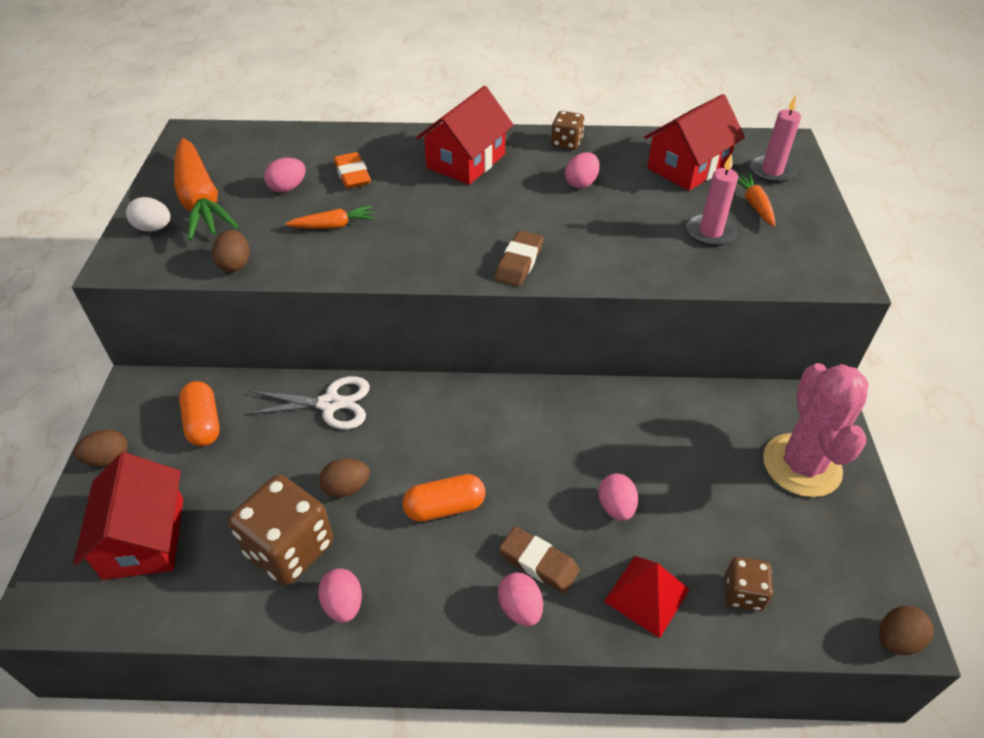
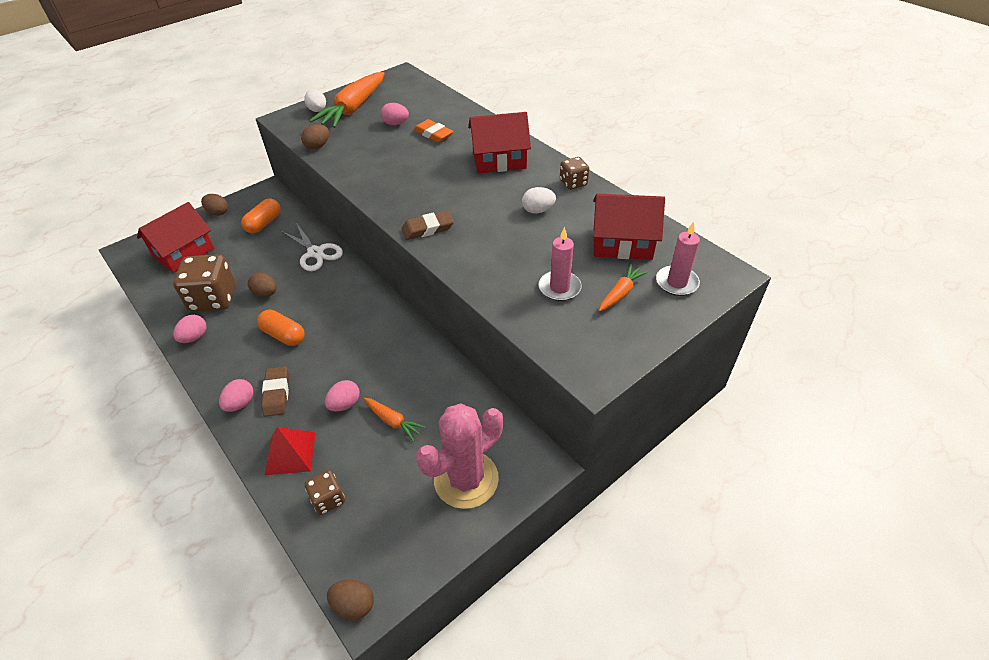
camera: 50 degrees right, 0 degrees up
orange carrot [285,205,376,229] -> orange carrot moved to [363,398,426,441]
orange eraser [334,152,371,189] -> orange eraser turned 75 degrees counterclockwise [414,119,454,142]
pink egg [565,152,600,189] -> white egg [522,187,556,214]

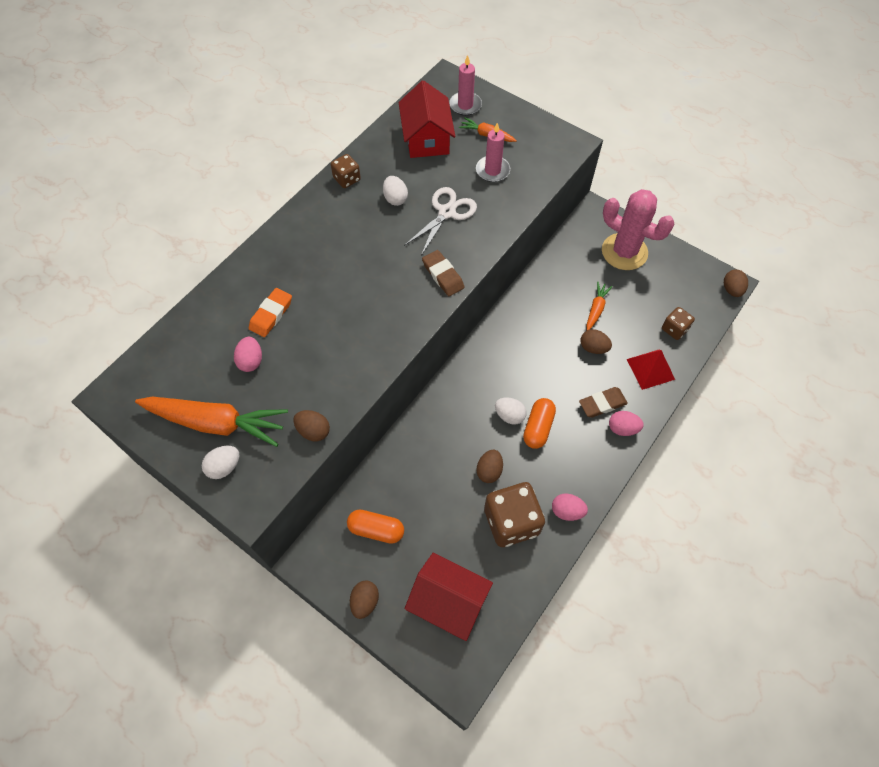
camera: 105 degrees left, 15 degrees up
white scissors [281,223,343,271] -> white scissors moved to [404,187,477,256]
pink egg [325,380,360,412] -> brown egg [580,329,612,354]
red house [468,112,531,173] -> none
none -> white egg [495,397,527,424]

